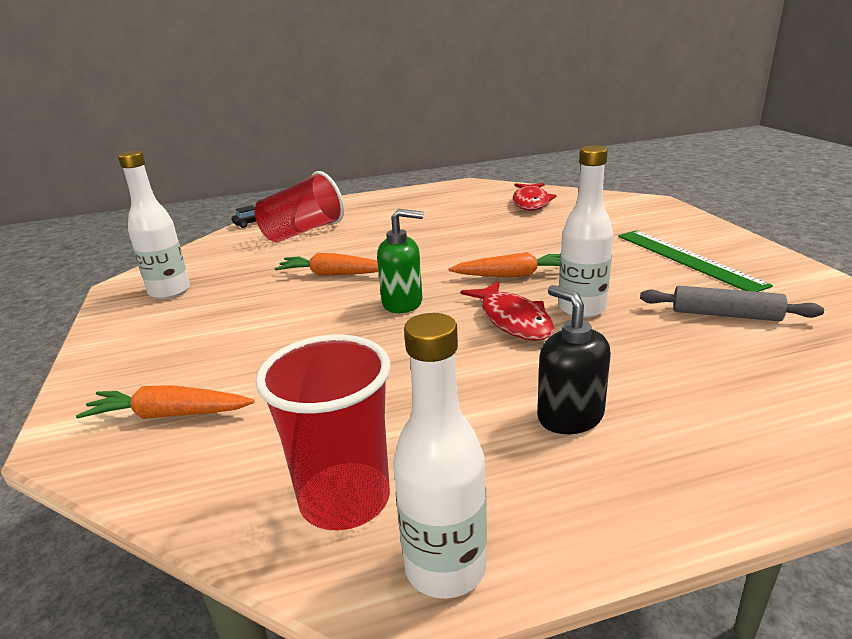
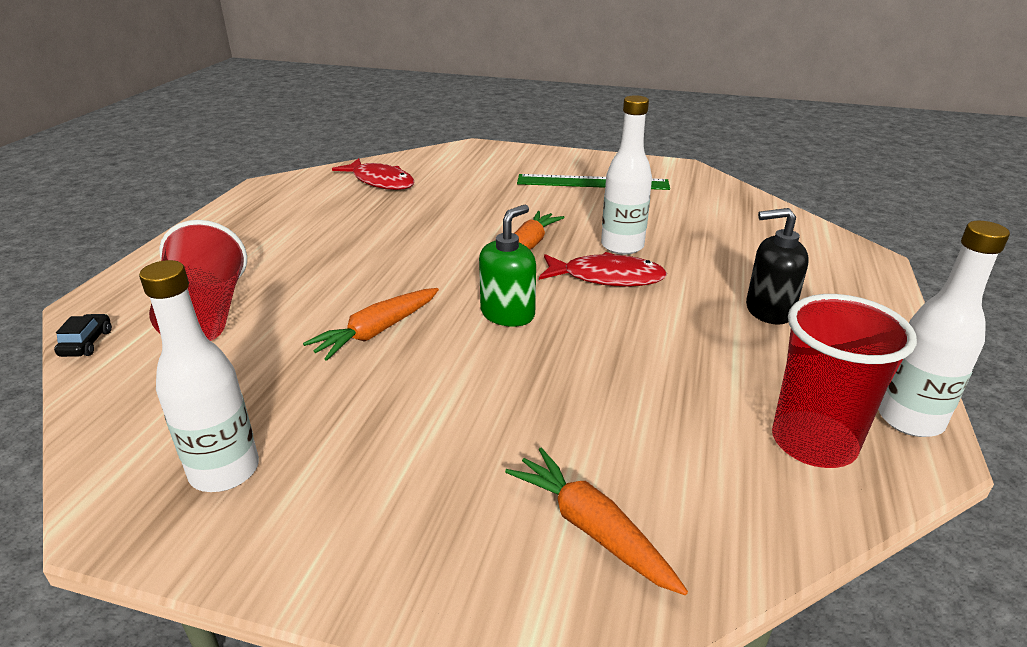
camera: 60 degrees left, 5 degrees up
orange carrot [76,385,254,419] -> orange carrot turned 105 degrees clockwise [505,447,688,595]
grey rolling pin [640,286,824,321] -> none

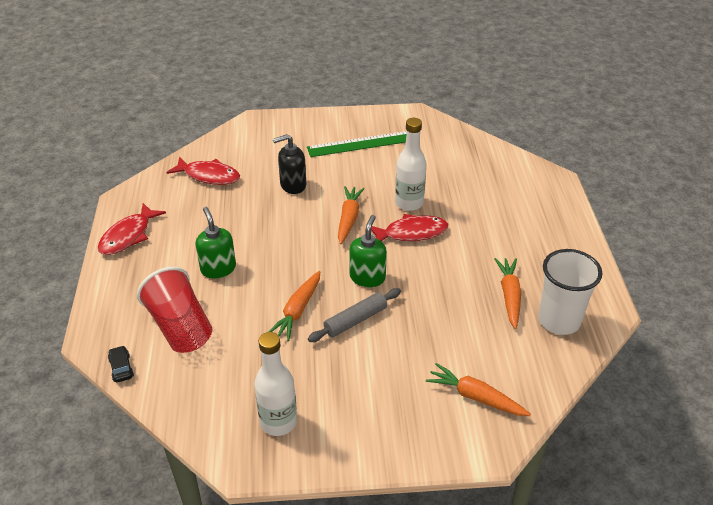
camera: 20 degrees left, 10 degrees up
black soap dispenser [746,208,809,325] -> black soap dispenser moved to [273,134,306,194]
red cup [772,294,917,468] -> white cup [538,249,602,335]
white bottle [878,221,1010,437] -> none
none -> red fish [98,203,166,255]
none -> green soap dispenser [195,207,236,278]
none -> grey rolling pin [308,288,401,342]
none -> orange carrot [494,258,521,329]

